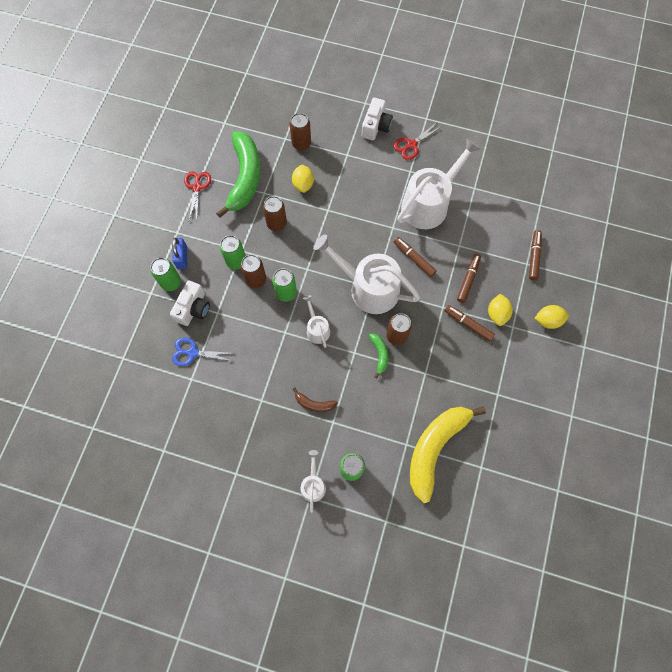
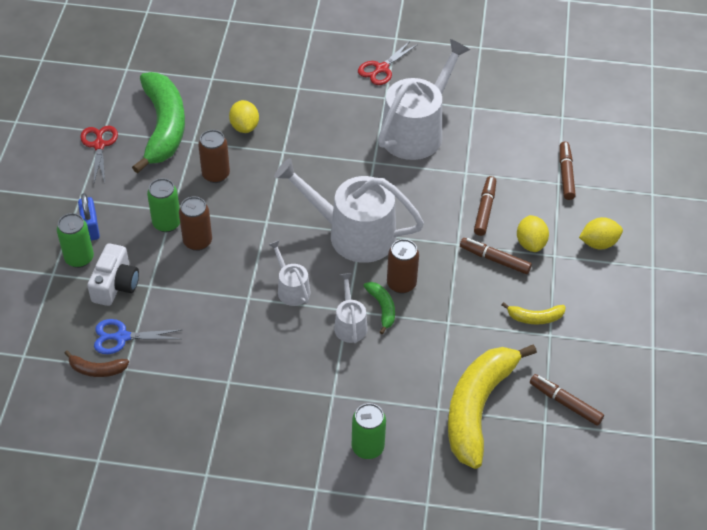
camera: 10 degrees left, 20 degrees down
green can [272,268,297,302] -> none
brown can [290,113,311,151] -> none
brown banana [293,387,338,412] -> brown banana moved to [65,350,129,377]
white watering can [300,450,326,513] -> white watering can moved to [334,273,367,343]
white camera [362,98,393,140] -> none
brown marker [394,237,436,277] -> brown marker moved to [530,374,604,426]
none -> yellow banana [502,302,566,324]

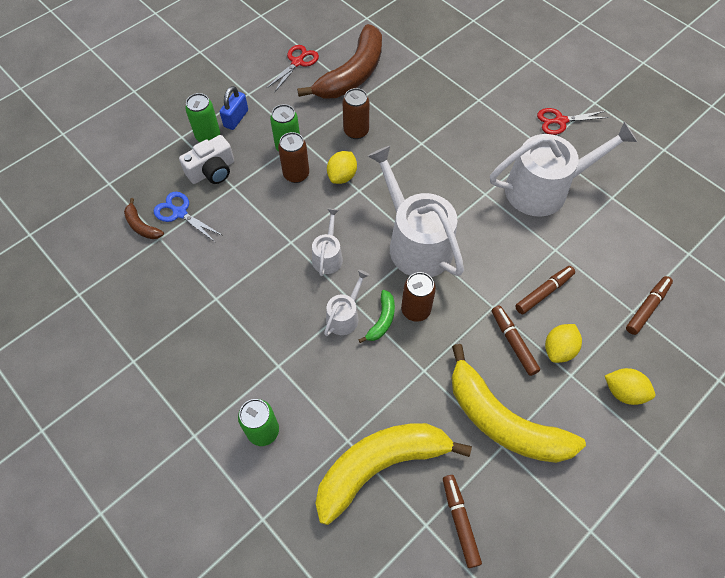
camera: 40 degrees right, 10 degrees up
green banana [132,72,185,173] -> brown banana [297,24,382,99]
yellow lemon [229,100,259,133] -> yellow lemon moved to [327,151,357,184]
yellow banana [502,302,566,324] -> yellow banana [452,344,586,463], size x2.32

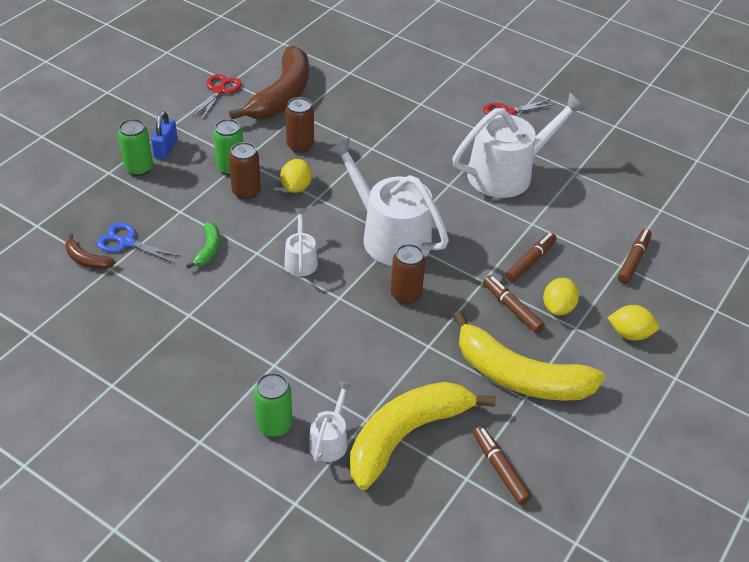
camera: 15 degrees left, 15 degrees down
white camera [179,135,234,184] -> none
white watering can [324,270,369,336] -> white watering can moved to [309,381,352,462]
green banana [358,290,395,343] -> green banana moved to [186,223,220,269]

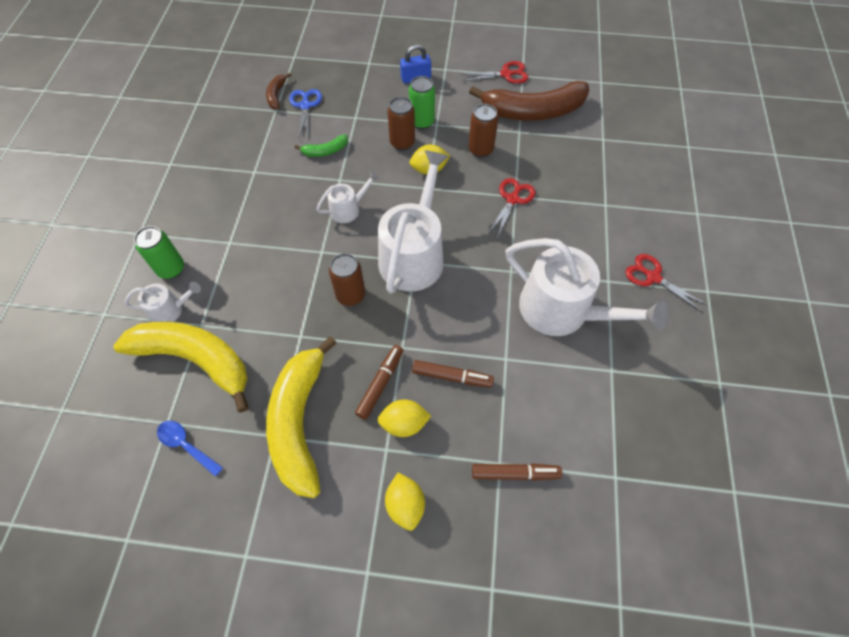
camera: 65 degrees right, 15 degrees up
green can [118,119,153,176] -> none
brown marker [473,426,532,505] -> blue spoon [157,421,223,477]
none -> red scissors [487,178,535,239]

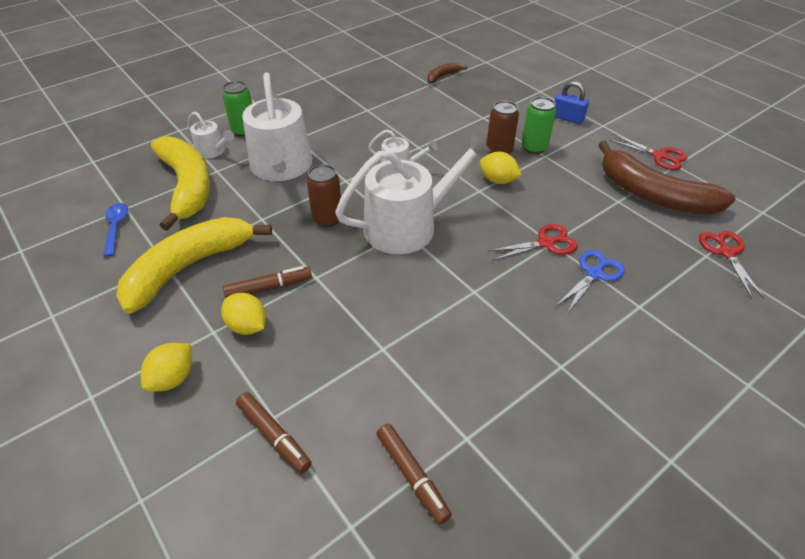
camera: 45 degrees right, 15 degrees down
blue scissors [289,89,322,139] -> blue scissors moved to [555,250,625,314]
green banana [295,134,348,157] -> none
brown marker [412,360,494,388] -> brown marker moved to [376,424,452,524]
brown can [468,104,498,157] -> none
white watering can [506,238,669,336] -> white watering can moved to [242,72,312,181]
red scissors [625,254,708,313] -> red scissors moved to [699,231,764,299]

